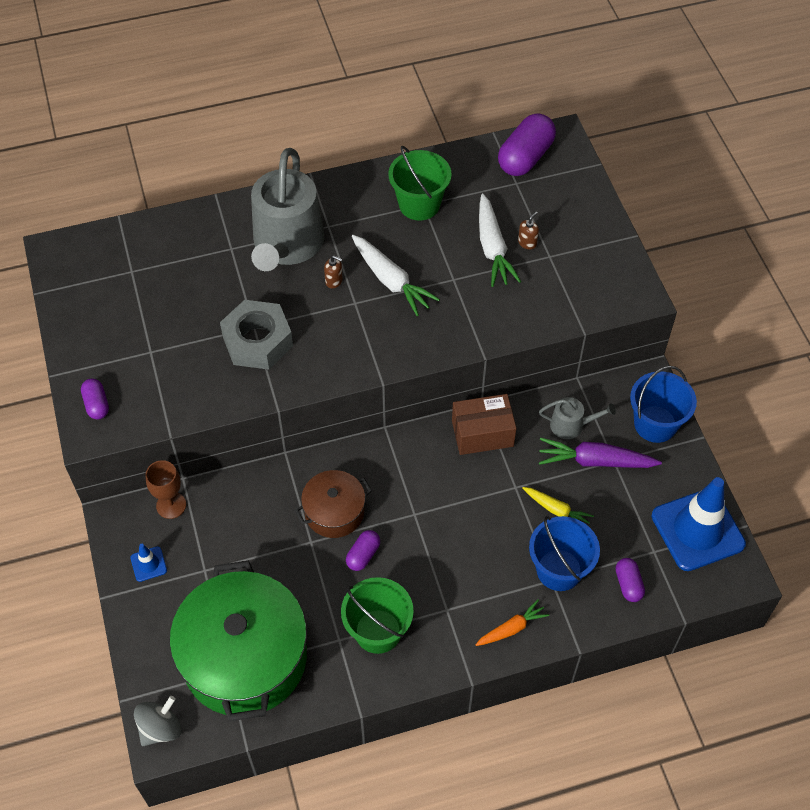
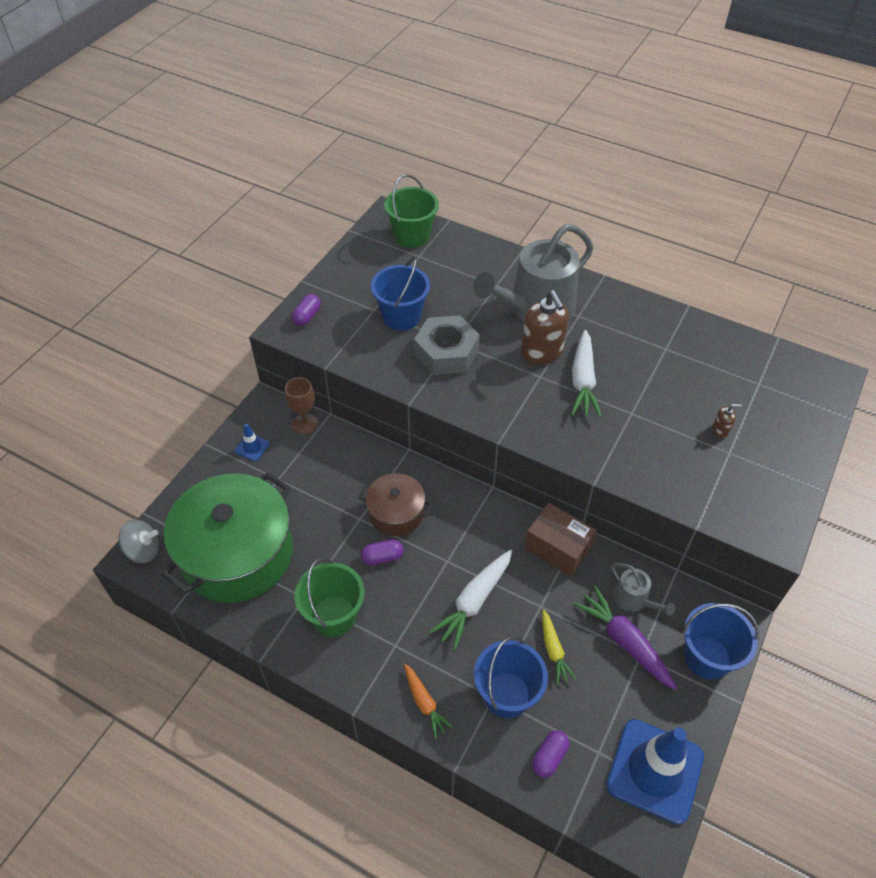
camera: 45 degrees right, 5 degrees down
brown soap dispenser [324,255,343,288] -> brown soap dispenser [521,290,569,364], size x2.27
green bucket [388,146,452,221] -> green bucket moved to [384,174,439,248]
orange carrot [475,599,549,646] -> orange carrot turned 45 degrees clockwise [404,664,454,739]
white carrot [479,194,521,287] -> white carrot moved to [429,550,512,650]
purple capsule [498,113,556,176] -> none
none -> blue bucket [371,257,430,331]

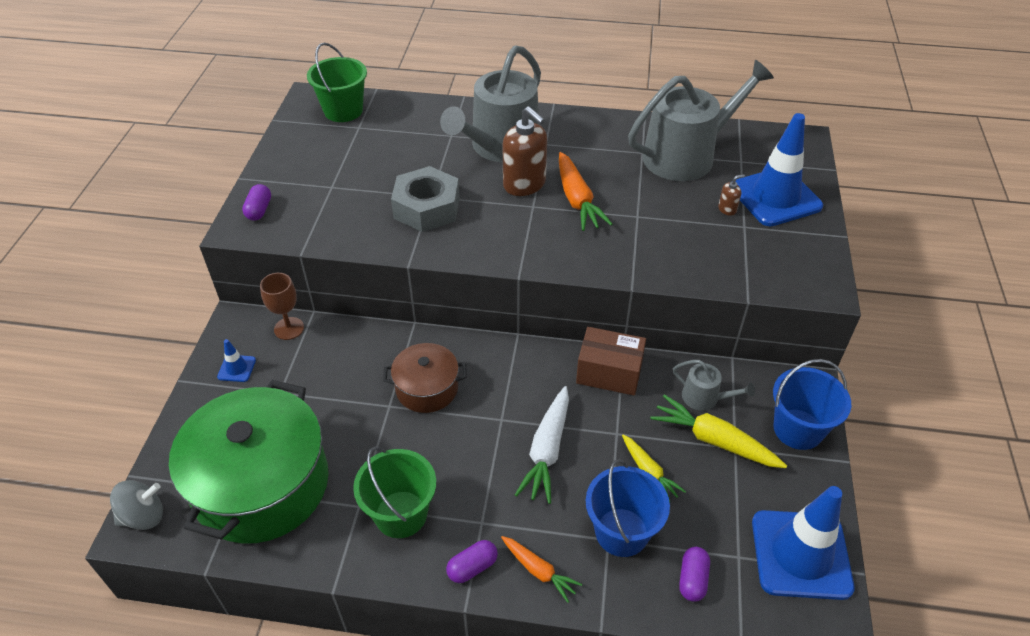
camera: 20 degrees left, 5 degrees down
purple capsule [361,539,403,565] -> purple capsule moved to [446,540,498,583]
blue bucket [371,257,430,331] -> none
white carrot [571,330,602,417] -> orange carrot [559,152,612,231]
purple carrot [573,586,677,690] -> yellow carrot [651,394,787,468]
none -> grey watering can [628,60,774,181]
none -> blue traffic cone [732,113,823,226]

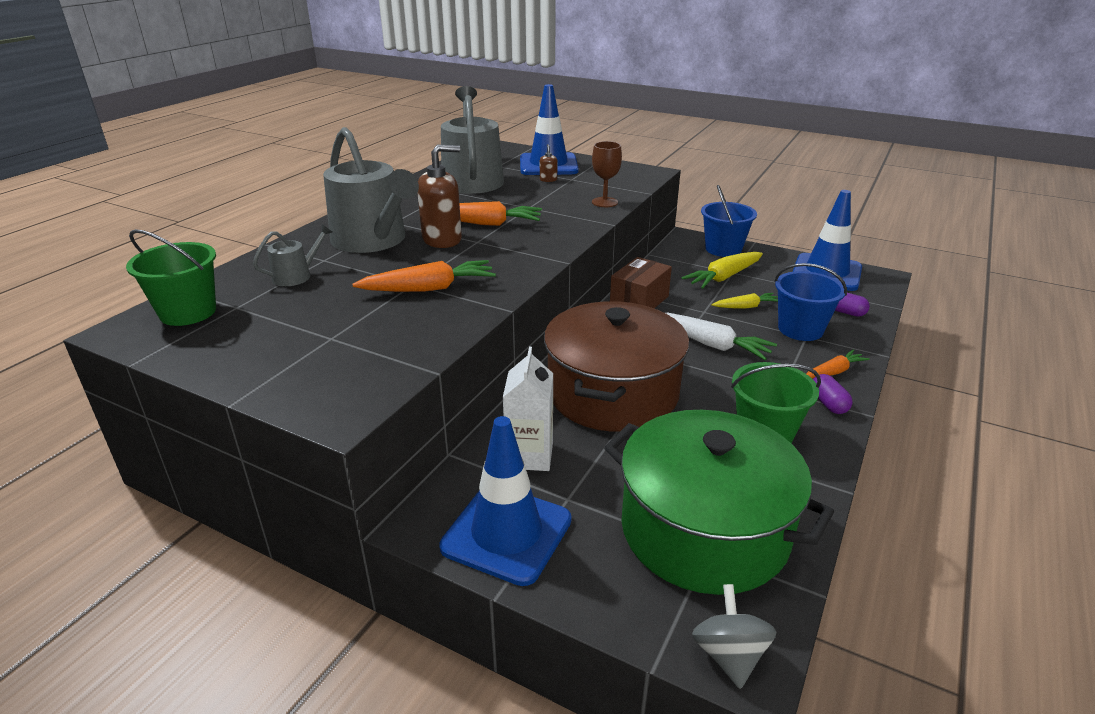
camera: 70 degrees left, 15 degrees down
blue traffic cone [217,339,256,382] -> blue traffic cone [439,416,571,586], size x2.38
purple capsule [242,184,271,221] -> none
brown goblet [260,273,304,340] -> brown goblet moved to [592,141,622,207]
brown pot [383,343,467,413] -> brown pot [544,301,689,432], size x1.96
grey nut [391,166,460,232] -> orange carrot [353,260,496,292]
grey watering can [673,360,755,411] -> grey watering can moved to [253,224,332,286]
none -> white carton [503,347,553,471]

